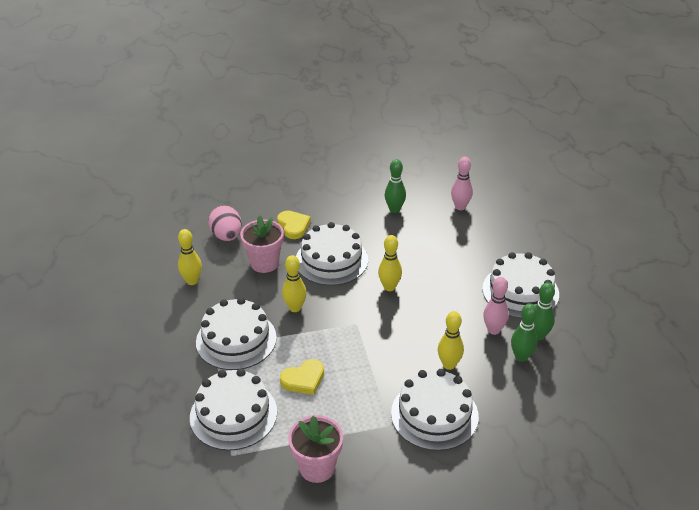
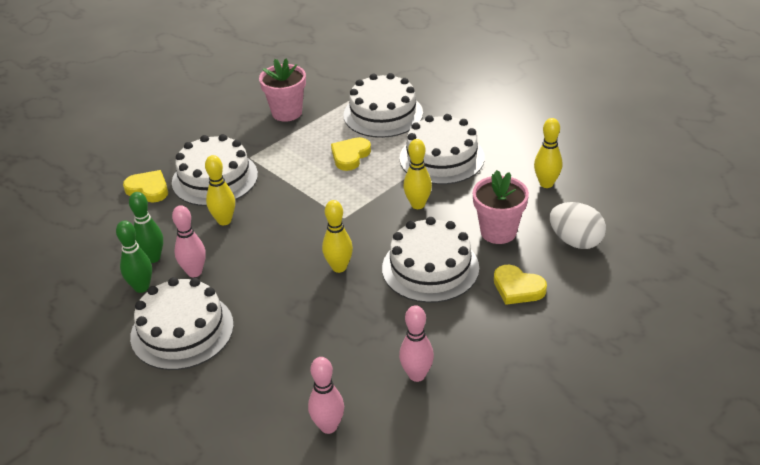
camera: 150 degrees right, 0 degrees up
pink egg [208,206,242,241] -> white egg [550,202,606,249]
green bowling pin [385,159,406,213] -> pink bowling pin [399,305,434,382]
none -> yellow heart [123,170,168,203]

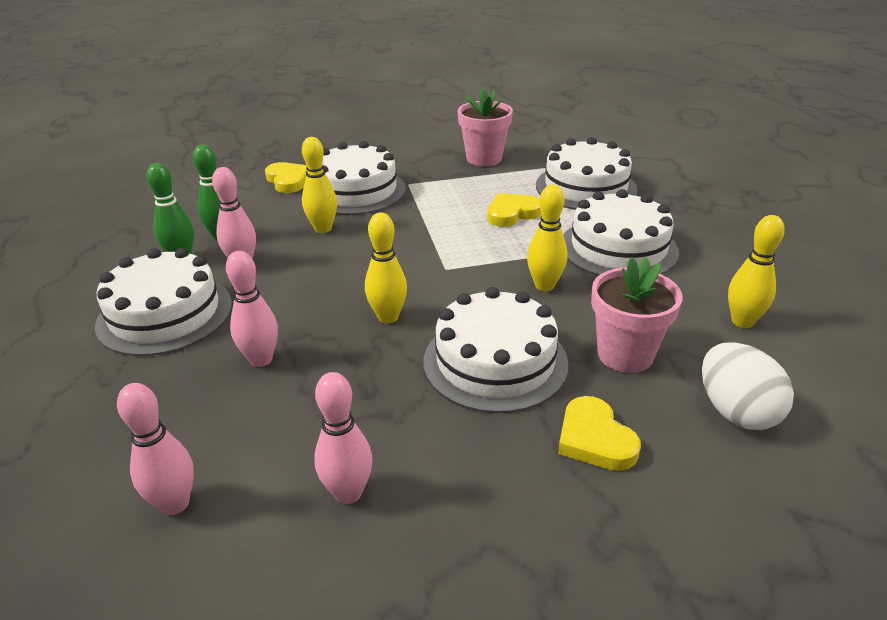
camera: 30 degrees right, 5 degrees down
none -> pink bowling pin [226,251,278,367]

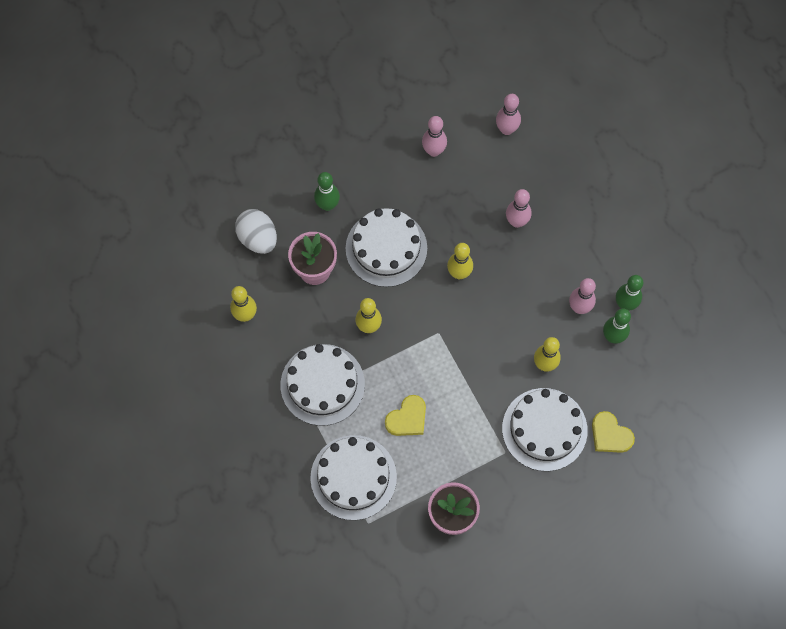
camera: 165 degrees right, 35 degrees up
white cake [95,248,232,356] -> none
yellow heart [558,396,641,471] -> green bowling pin [314,172,340,211]

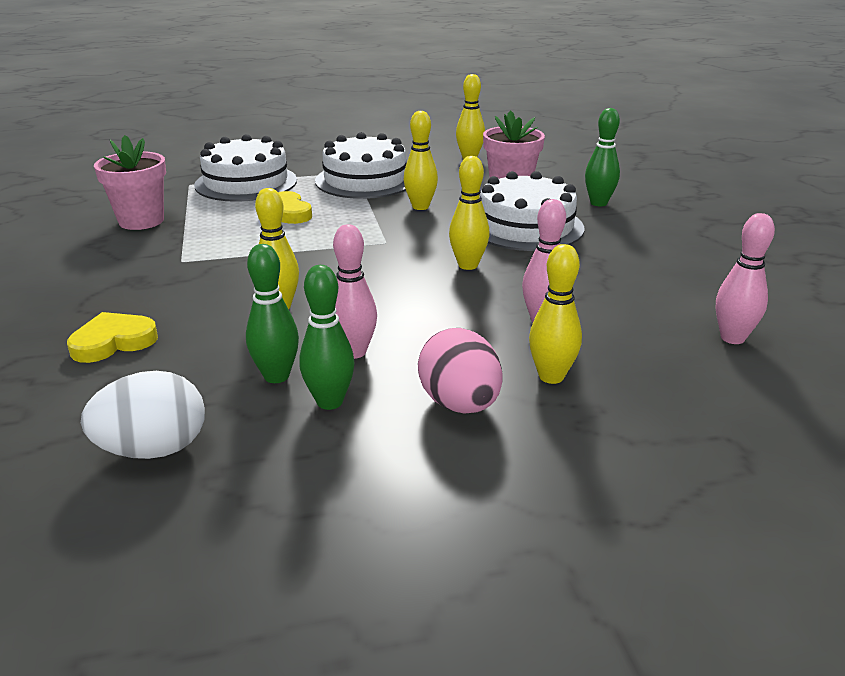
camera: 105 degrees right, 40 degrees down
white egg [235,209,277,254] -> white egg moved to [81,371,205,459]
pink bowling pin [422,116,447,157] -> none
white cake [502,388,588,471] -> none
none -> pink egg [418,328,502,414]
none -> yellow bowling pin [529,244,582,384]

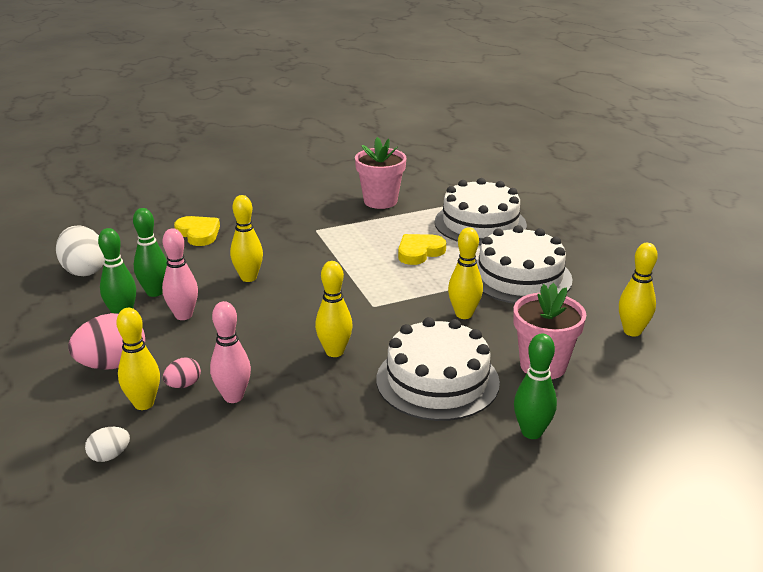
camera: 80 degrees right, 0 degrees up
pink bowling pin [716,213,775,344] -> none
none -> white egg [85,427,130,462]
none -> pink egg [163,357,201,388]

